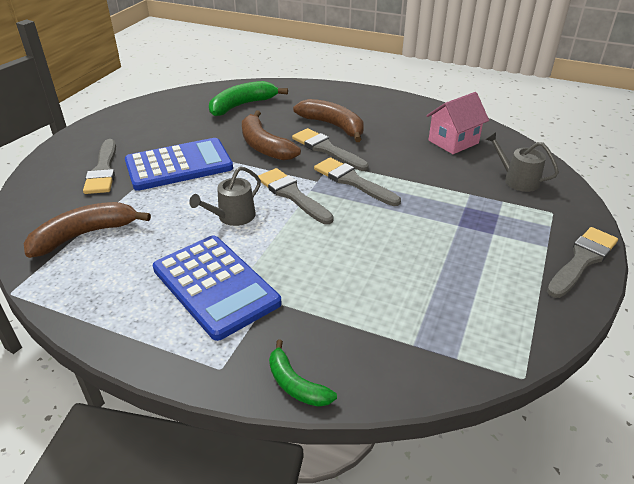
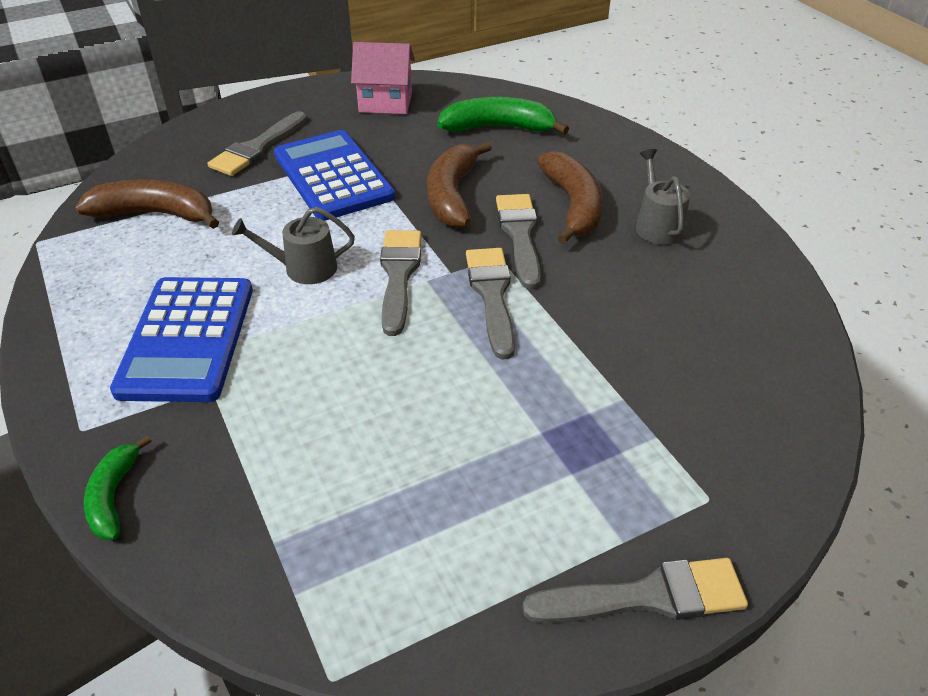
camera: 40 degrees right, 5 degrees up
blue calculator [125,138,233,191] -> blue calculator turned 135 degrees counterclockwise [274,130,395,221]
pink house [426,92,489,154] -> pink house moved to [351,42,415,114]
grey watering can [486,132,559,192] -> grey watering can moved to [636,149,690,245]

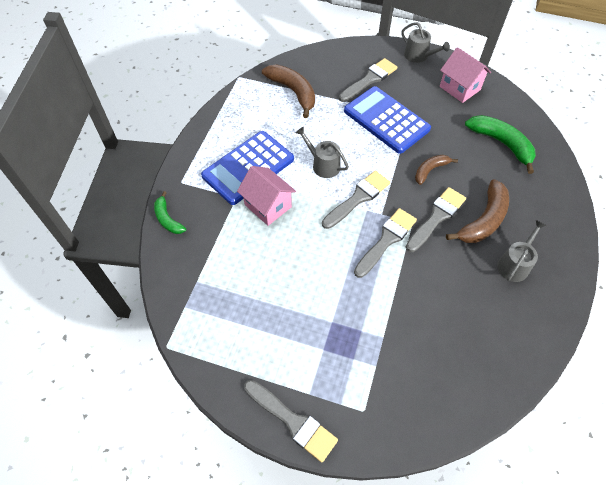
camera: 45 degrees right, 15 degrees up
green banana [84,436,152,540] -> green banana turned 75 degrees counterclockwise [154,191,186,234]
grey brush [208,111,307,176] -> grey brush turned 150 degrees clockwise [339,58,397,102]
blue calculator [274,130,395,221] -> blue calculator turned 60 degrees counterclockwise [344,86,431,154]
brown banana [427,141,492,228] -> brown banana [415,155,458,185], size x0.59
none -> pink house [237,166,296,226]
none -> grey watering can [401,22,450,63]

